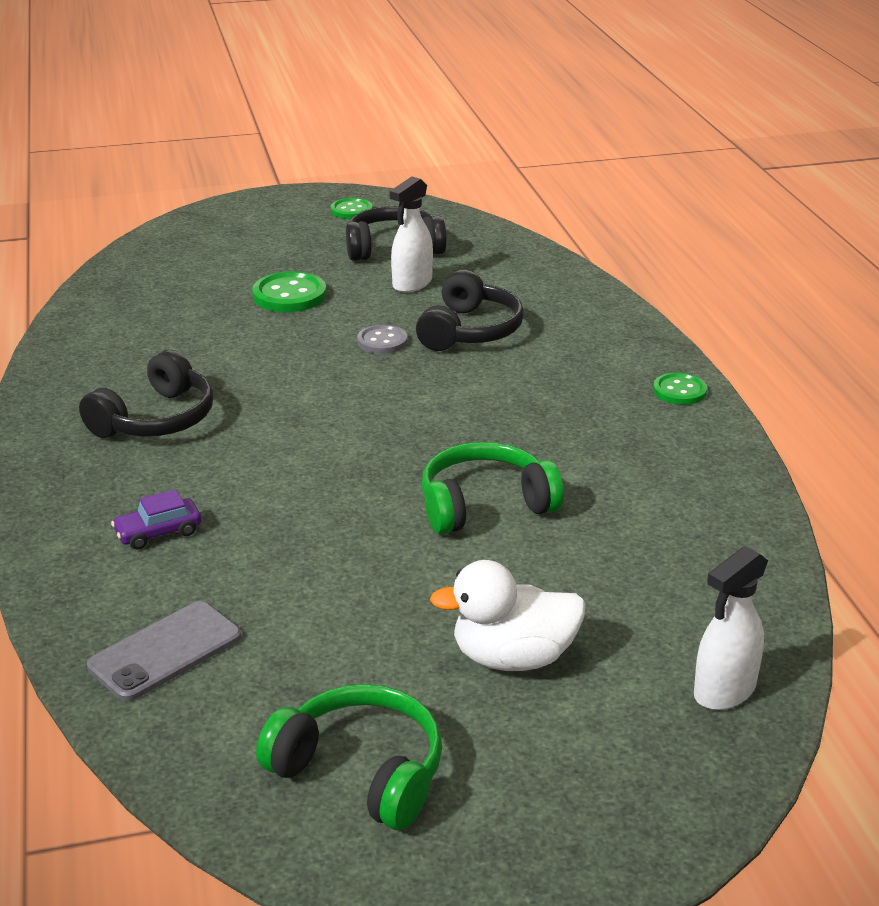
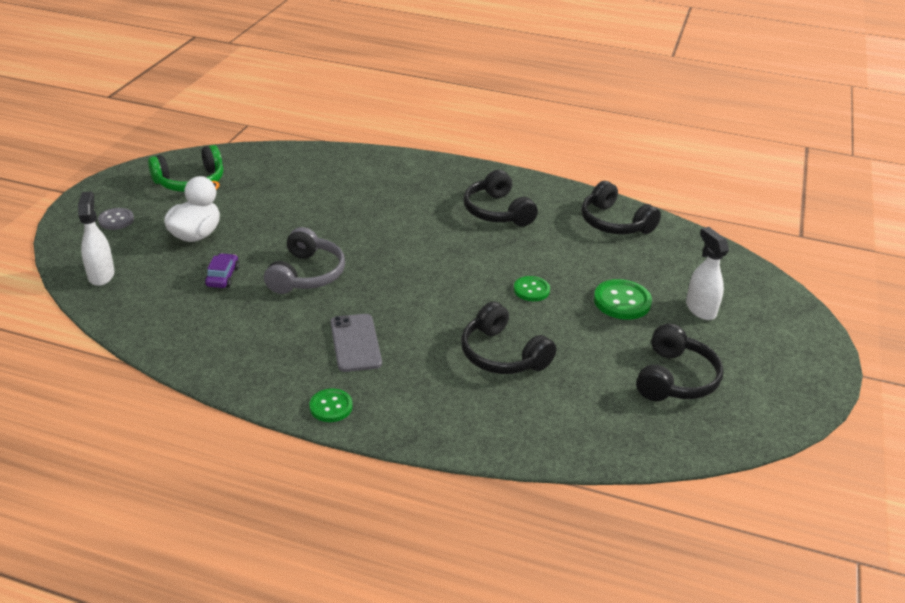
camera: 120 degrees right, 5 degrees up
grey phone [87,601,241,701] -> grey phone moved to [330,314,382,372]
purple car [111,489,201,550] -> purple car moved to [205,253,239,288]
green button [331,198,373,219] -> green button moved to [514,276,550,301]
grey button [357,325,407,354] -> grey button moved to [98,208,134,230]
white spray bottle [389,176,433,293] -> white spray bottle moved to [686,227,729,320]
green headphones [422,442,564,534] -> grey headphones [264,227,345,294]
none -> black headphones [581,181,661,234]

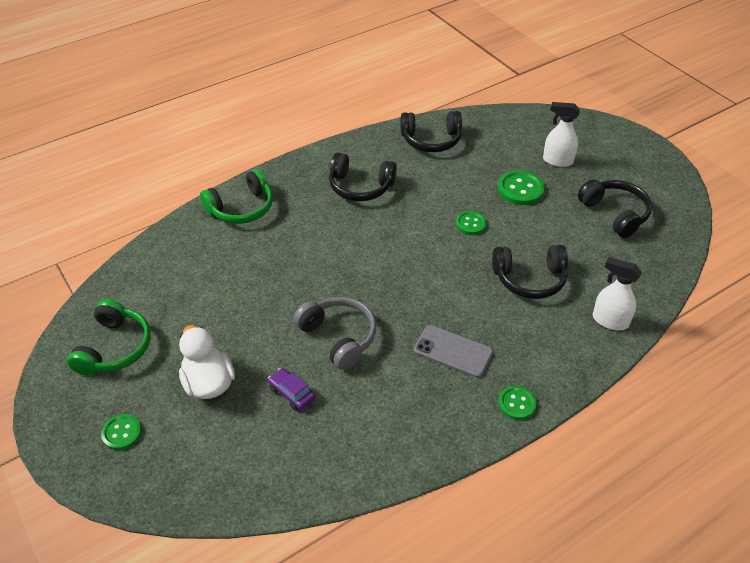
camera: 50 degrees left, 10 degrees up
white spray bottle [78,192,115,286] -> white spray bottle moved to [593,257,642,330]
grey button [98,208,134,230] -> green button [101,414,142,450]
none -> green headphones [200,169,273,224]

